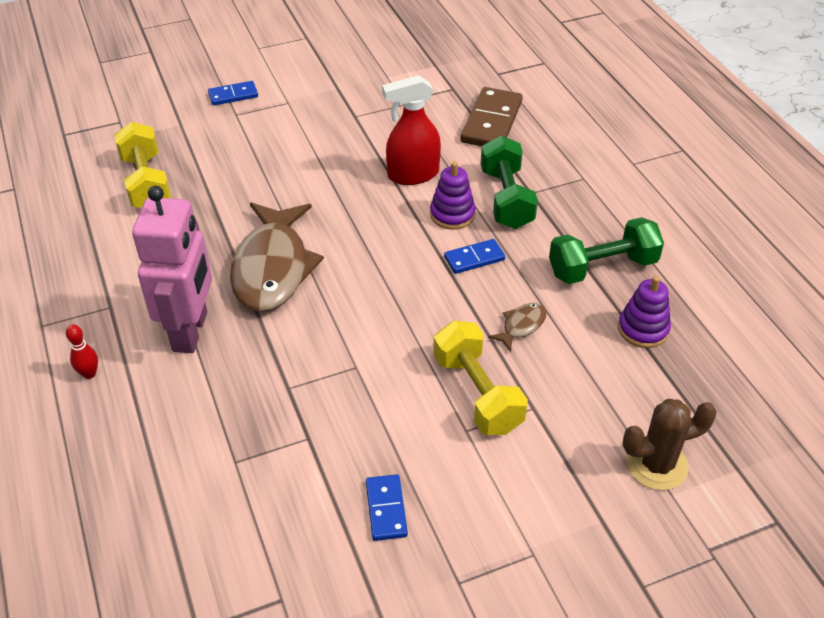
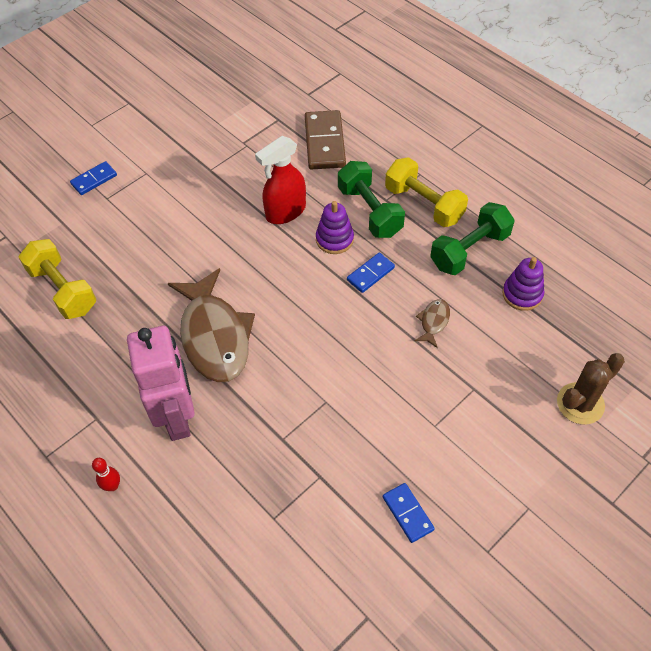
camera: 20 degrees left, 10 degrees up
yellow dumbbell [434,321,528,435] -> yellow dumbbell moved to [385,157,468,227]

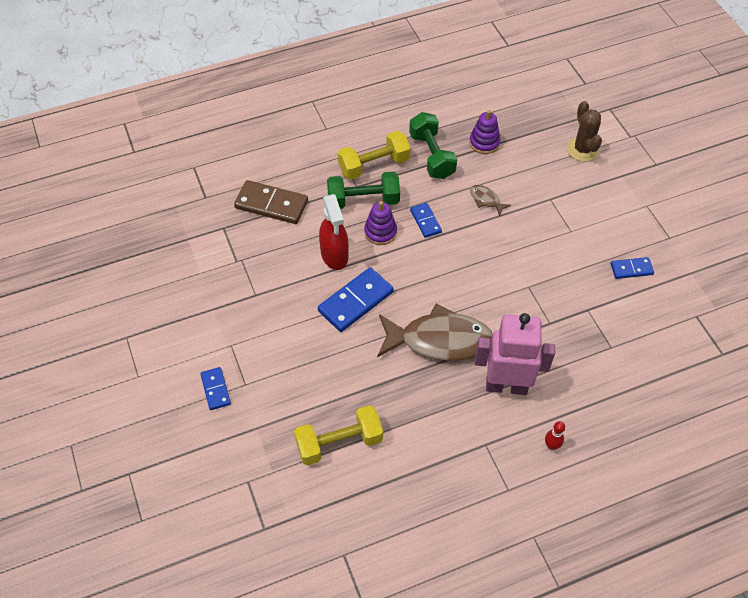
camera: 70 degrees left, 0 degrees up
none -> blue domino [318,267,394,332]

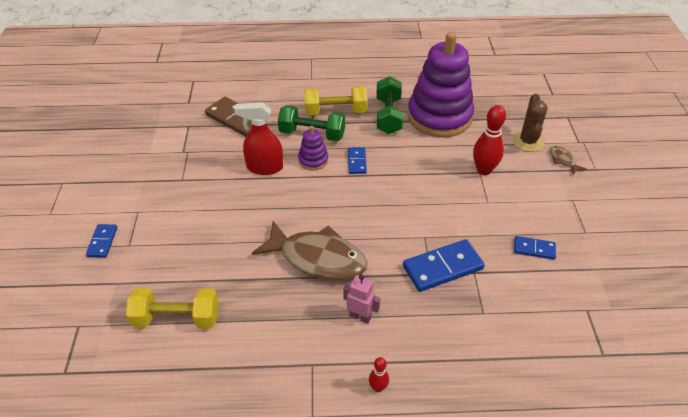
camera: 20 degrees right, 10 degrees down
blue domino [318,267,394,332] -> blue domino moved to [403,239,485,292]
red spray bottle [319,194,349,270] -> red spray bottle turned 90 degrees clockwise [234,102,283,175]
purple stacking toy [469,110,501,154] -> purple stacking toy [407,32,474,137], size x2.32
brown fish [470,185,511,216] -> brown fish moved to [550,146,587,175]
pink robot [475,313,555,395] -> pink robot [343,275,380,324], size x0.50
none -> red bowling pin [473,105,506,175]

